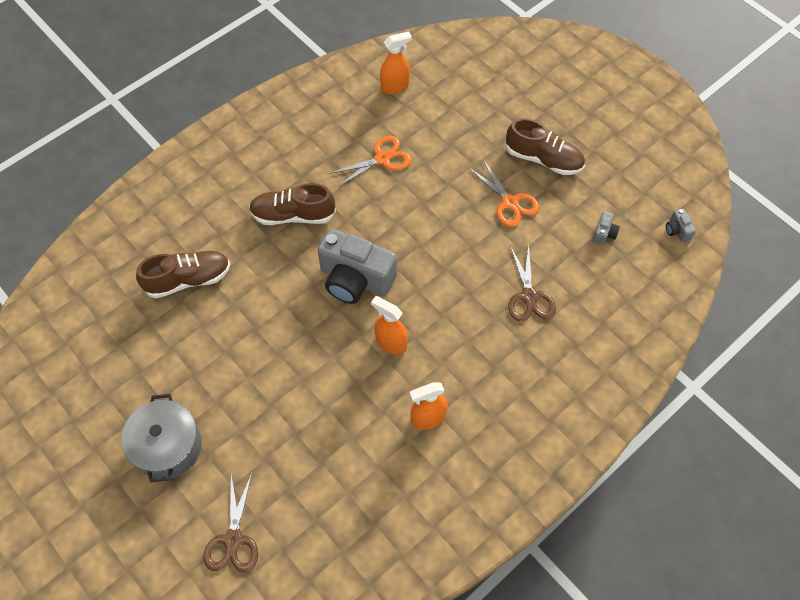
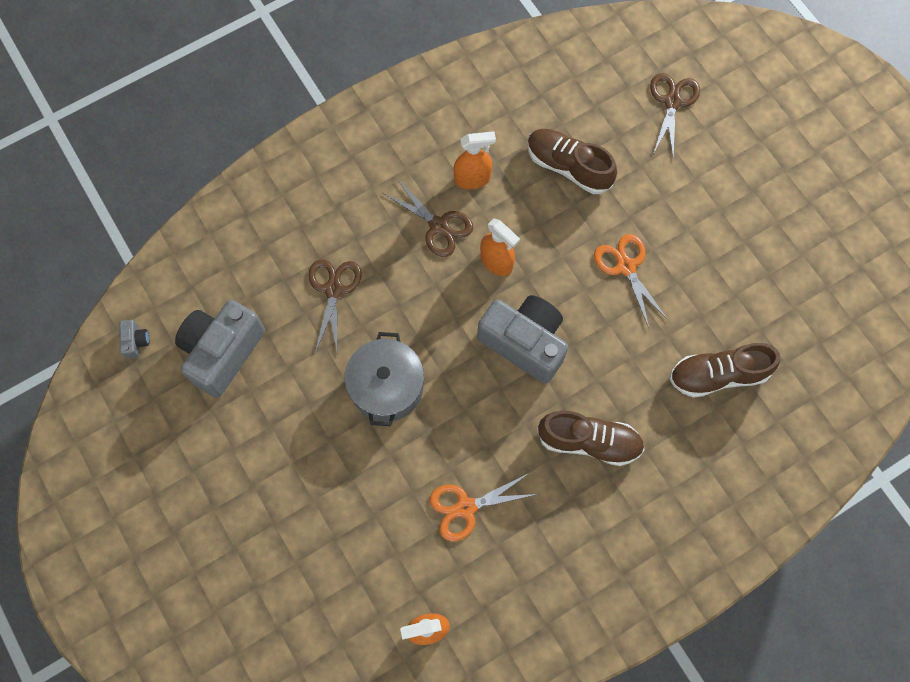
camera: 170 degrees left, 10 degrees up
grey pot [121,394,202,482] -> grey pot moved to [345,332,424,426]
orange scissors [469,159,539,227] -> orange scissors moved to [594,234,668,328]
brown shoe [505,118,585,175] -> brown shoe moved to [527,129,617,194]
grey camera [593,211,620,245] -> grey camera [175,300,265,398], size x2.47
none -> brown scissors [383,179,474,257]

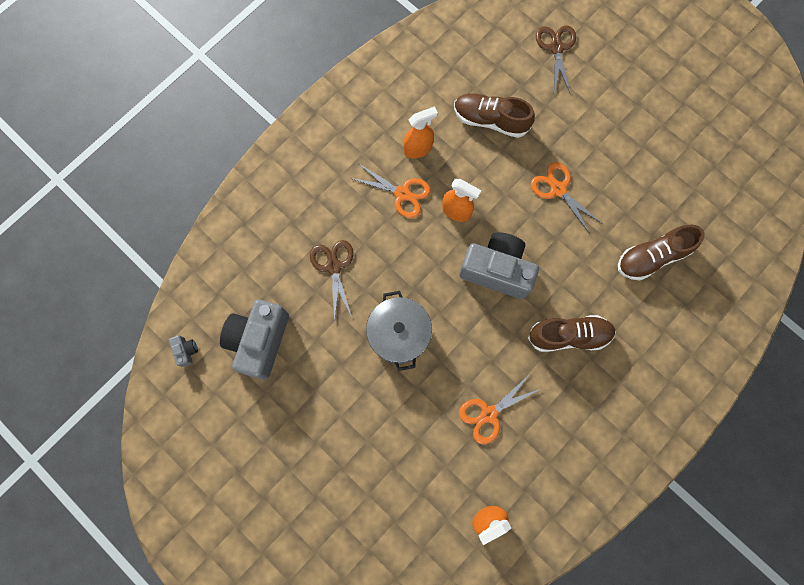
camera: 15 degrees left, 5 degrees up
brown scissors [383,179,474,257] -> orange scissors [350,164,431,218]

